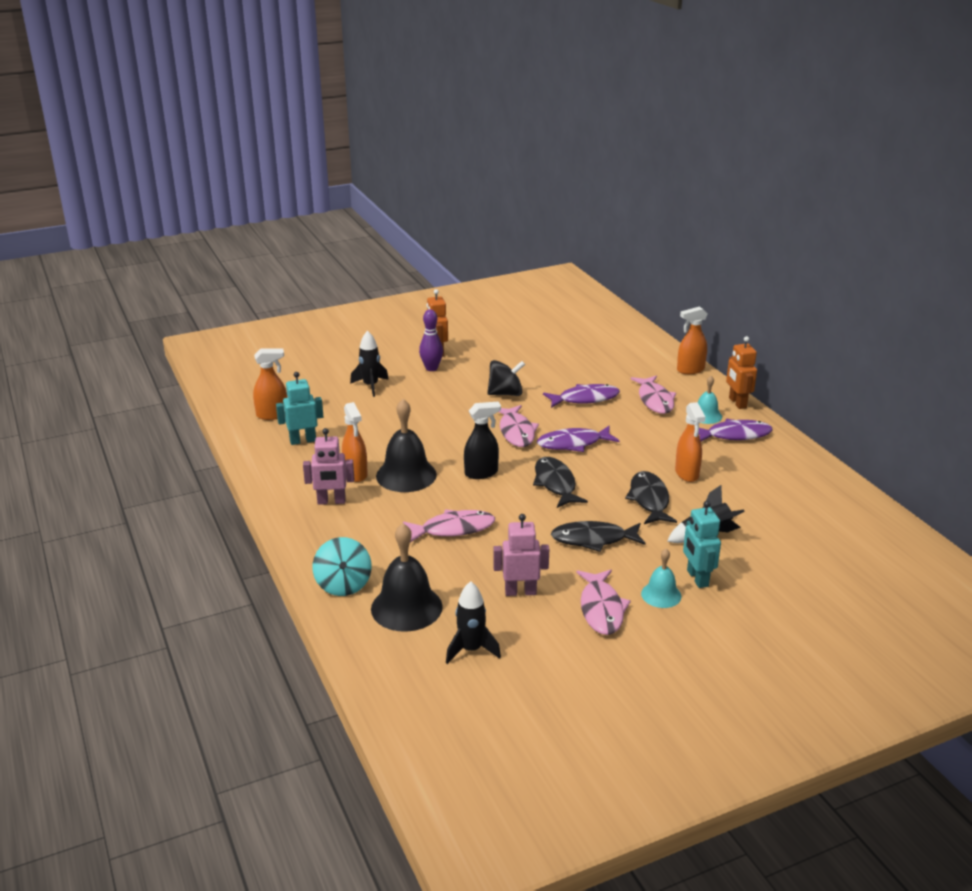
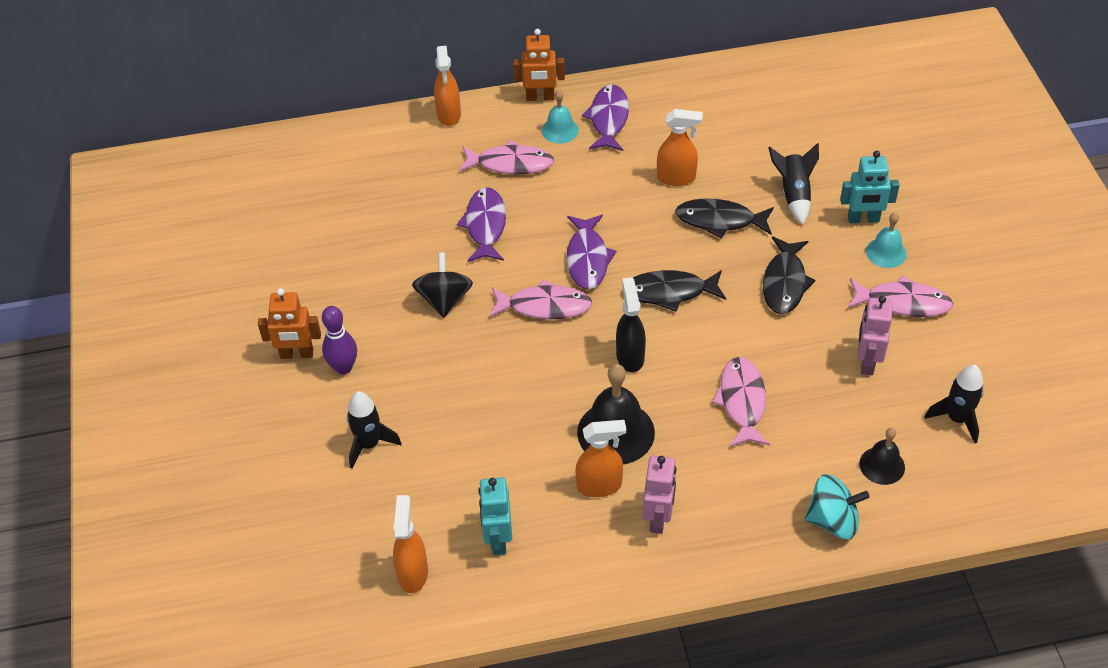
camera: 75 degrees left, 20 degrees up
black bell [371,523,443,632] -> black bell [859,428,905,485], size x0.57

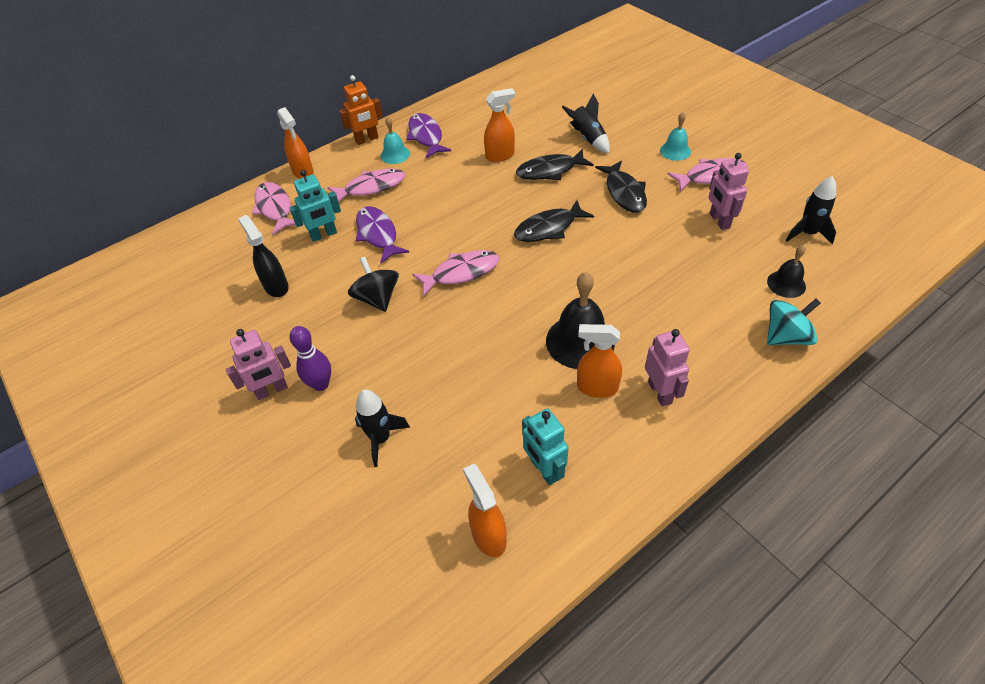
camera: 25 degrees left, 0 degrees up
orange robot [258,288,321,359] -> pink robot [226,329,291,400]
purple fish [566,215,617,289] -> none
orange spray bottle [576,420,626,497] -> orange spray bottle turned 135 degrees counterclockwise [577,324,622,398]
black spray bottle [616,277,646,372] -> black spray bottle moved to [238,215,289,297]
pink fish [712,357,770,447] -> pink fish moved to [252,182,296,235]
turquoise robot [840,151,900,223] -> turquoise robot moved to [289,170,341,242]

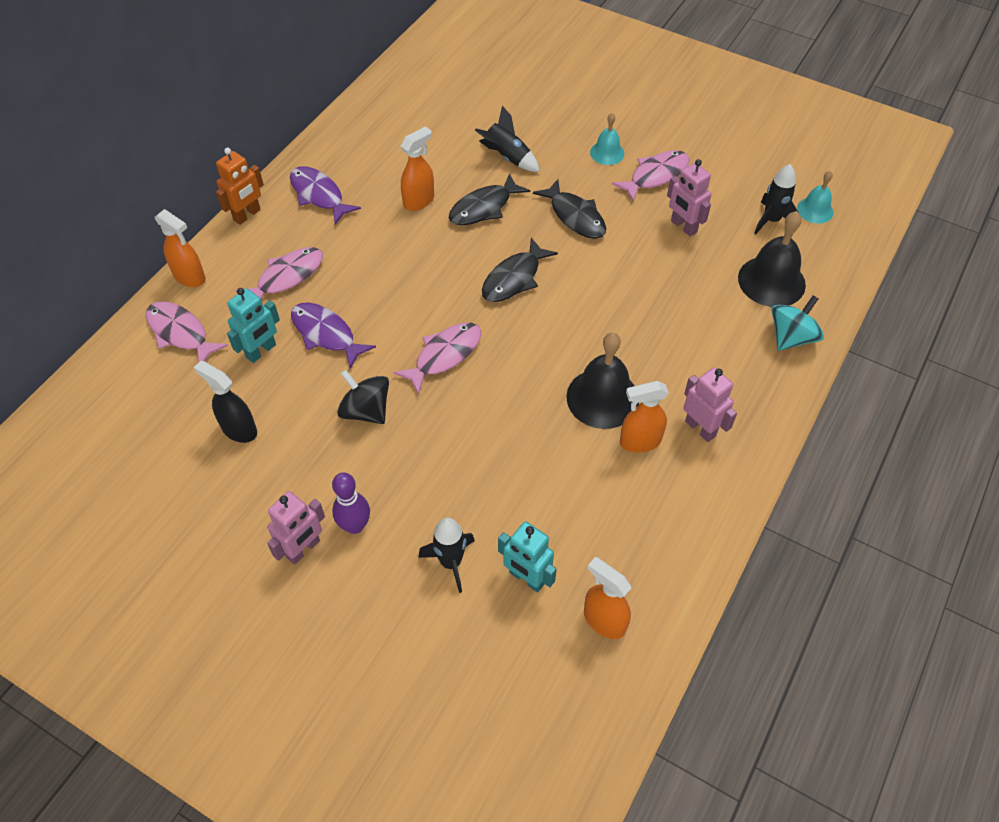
camera: 25 degrees left, 5 degrees up
turquoise bell [380,117,410,164] -> turquoise bell moved to [797,171,834,224]
turquoise robot [522,408,569,485] -> turquoise robot moved to [498,521,557,592]
black bell [767,245,806,298] -> black bell [738,211,806,307], size x1.76

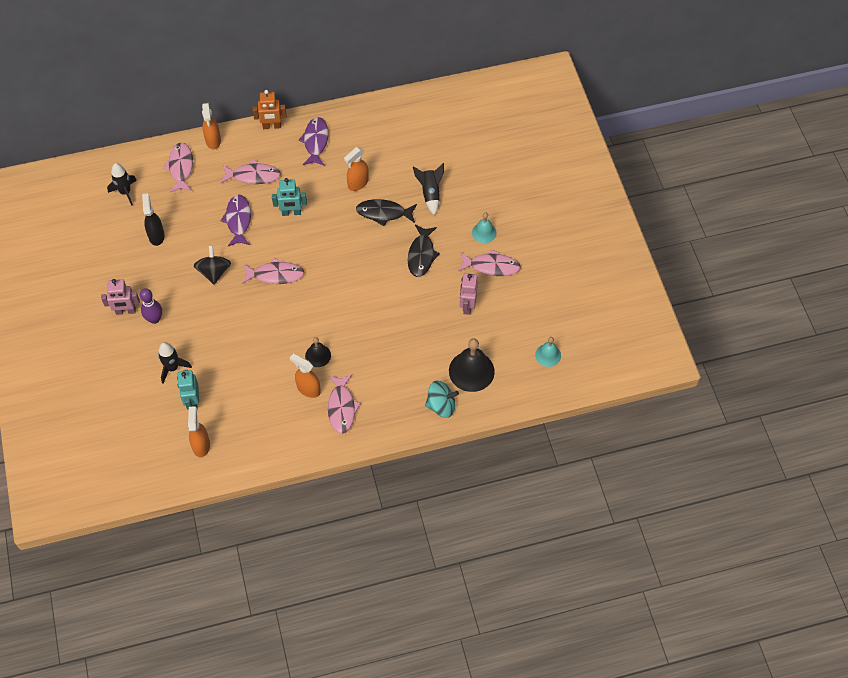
camera: 45 degrees right, 5 degrees up
turquoise robot [227,288,280,363] -> turquoise robot moved to [272,178,307,216]
orange spray bottle [401,126,434,211] -> orange spray bottle turned 135 degrees clockwise [344,147,369,191]
black fish [482,238,558,302] -> none
black bell [566,333,639,429] -> black bell [305,337,331,367], size x0.57
pink robot [683,367,737,442] -> pink fish [328,374,361,434]
black rocket [754,164,799,234] -> black rocket moved to [107,163,137,206]

